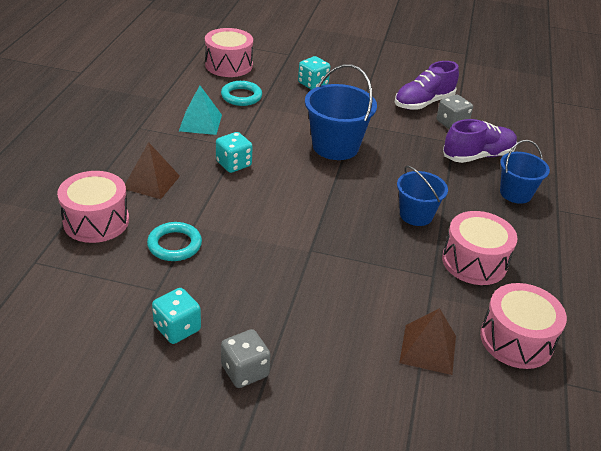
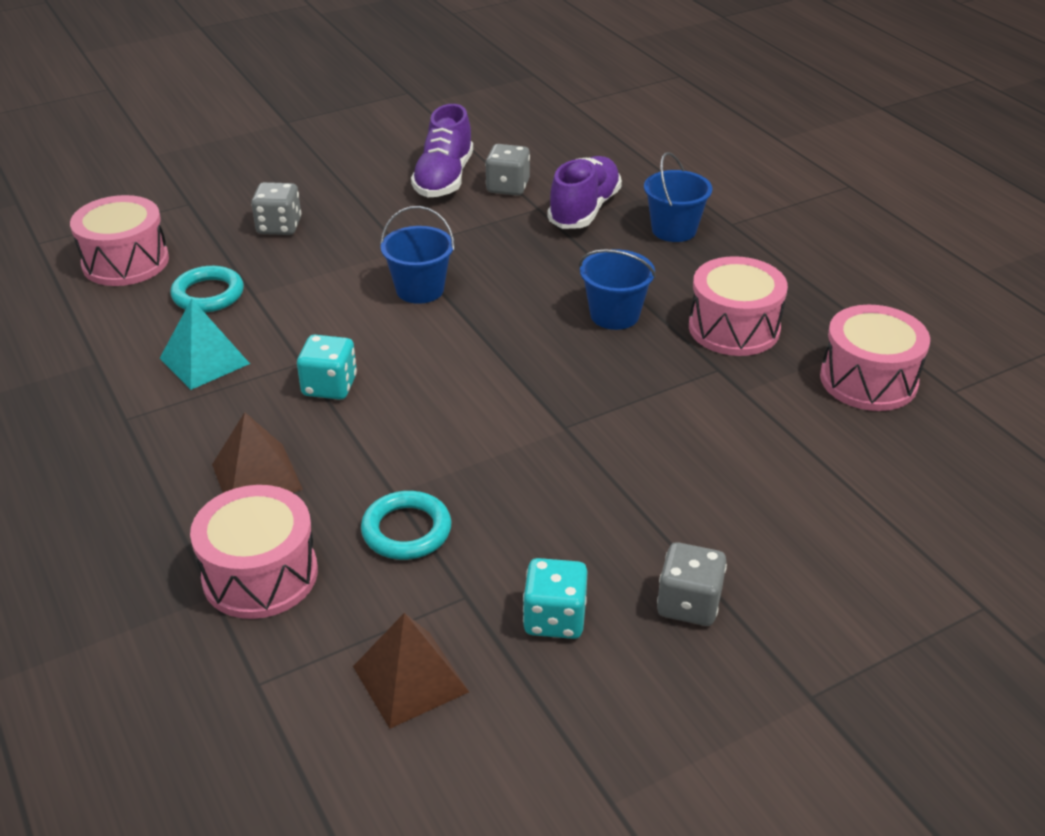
camera: 40 degrees left, 0 degrees up
turquoise dice [298,56,330,90] -> grey dice [251,182,301,235]
blue bucket [305,64,377,160] -> blue bucket [380,206,455,304], size x0.64
brown pyramid [399,308,456,375] -> brown pyramid moved to [353,613,469,729]

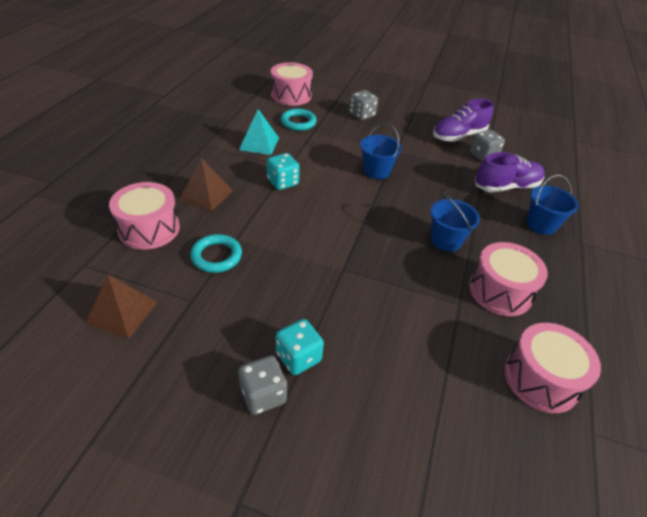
camera: 45 degrees right, 5 degrees up
turquoise dice [523,558,588,639] -> turquoise dice moved to [276,319,324,375]

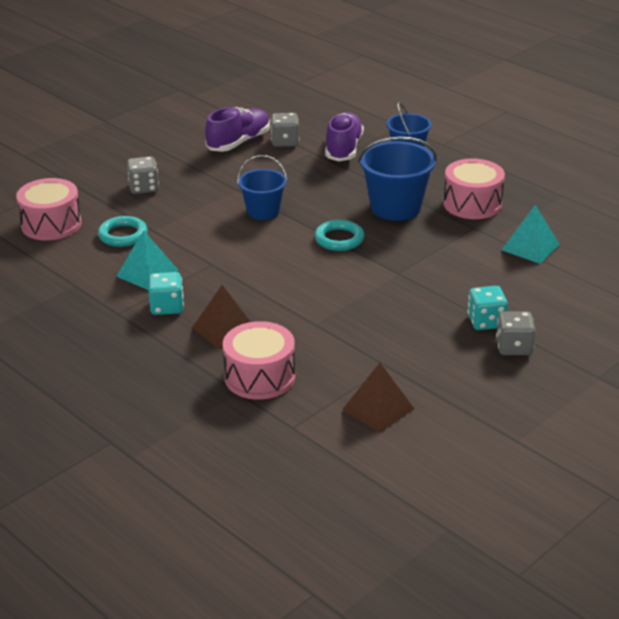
camera: 60 degrees left, 10 degrees down
turquoise ring [190,234,242,273] -> turquoise ring moved to [315,220,364,251]
turquoise dice [267,153,300,190] -> turquoise dice moved to [148,272,184,315]
blue bucket [431,193,480,251] -> blue bucket [358,136,437,221], size x1.56
purple shoe [433,99,493,142] -> purple shoe turned 135 degrees counterclockwise [205,107,270,152]
pink drum [504,323,601,413] -> none
none -> turquoise pyramid [502,205,560,264]

